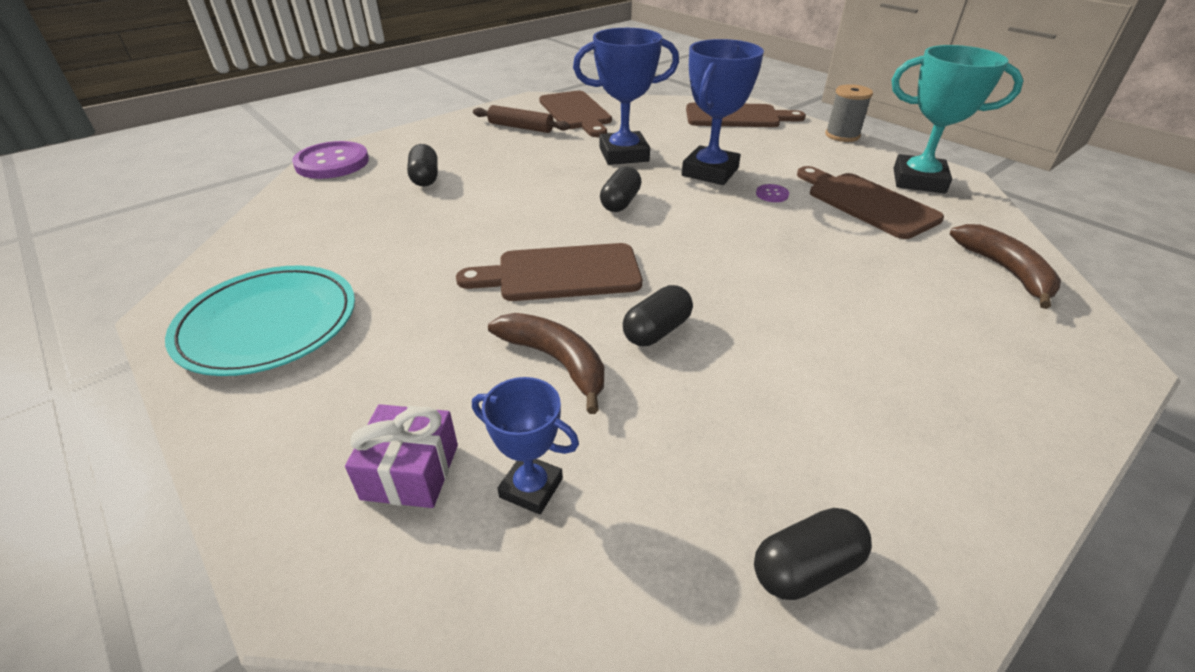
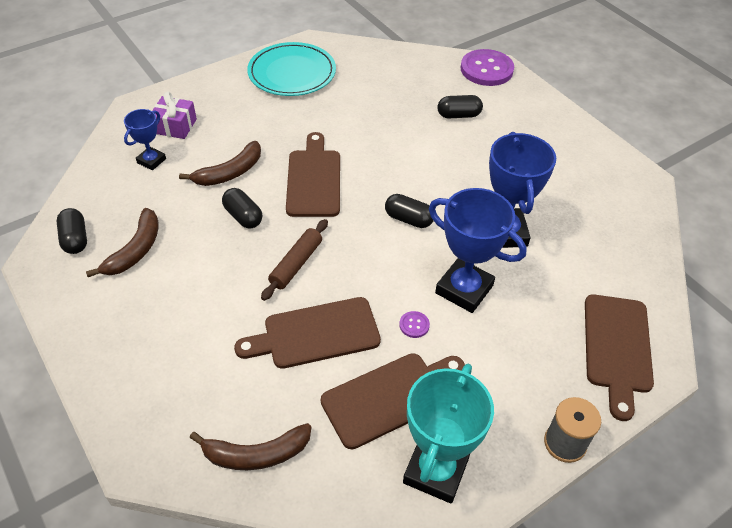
camera: 95 degrees right, 10 degrees up
brown rolling pin [473,105,570,133] -> brown rolling pin moved to [261,219,328,301]
brown cutting board [539,91,612,137] -> brown cutting board moved to [234,297,381,369]
none -> brown banana [86,208,159,277]

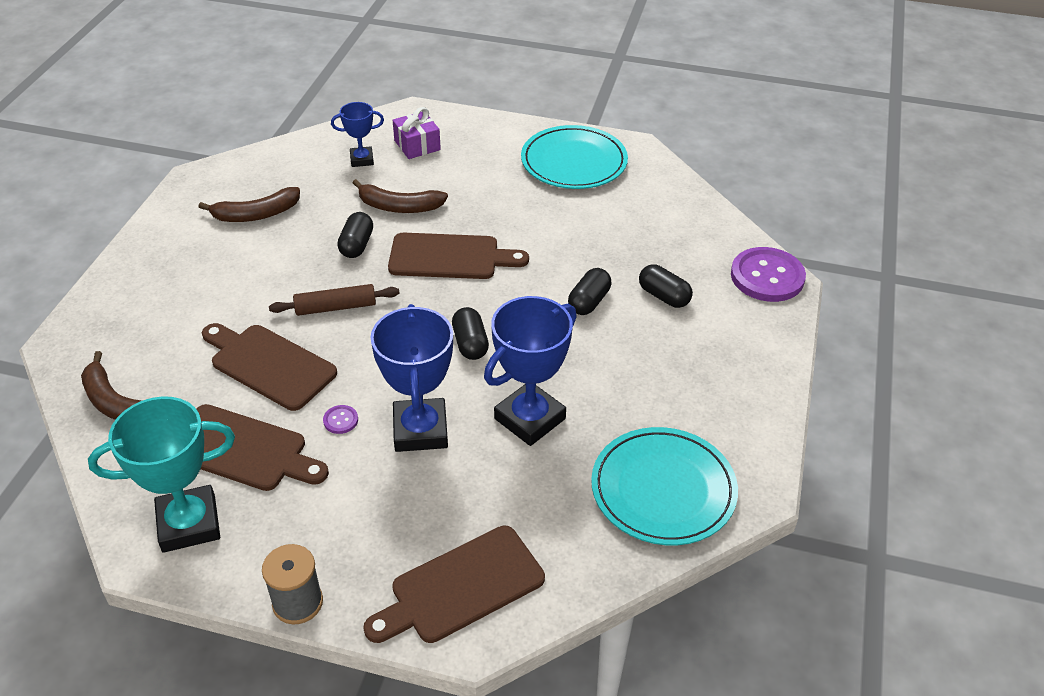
camera: 50 degrees right, 5 degrees down
black capsule [57,208,87,254] -> black capsule moved to [568,268,611,315]
brown cutting board [286,132,340,217] -> brown cutting board turned 45 degrees clockwise [388,233,529,279]
none -> turquoise plate [591,427,738,545]

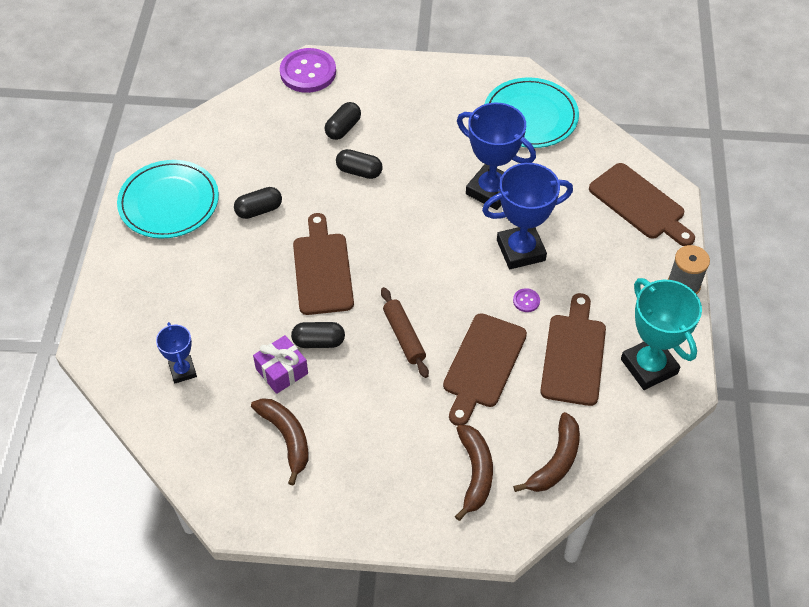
camera: 100 degrees left, 10 degrees up
brown banana [353,179,448,213] -> brown banana moved to [455,425,493,521]
purple gift [393,107,441,159] -> purple gift moved to [253,335,308,394]
black capsule [452,307,489,360] -> black capsule moved to [234,187,282,219]

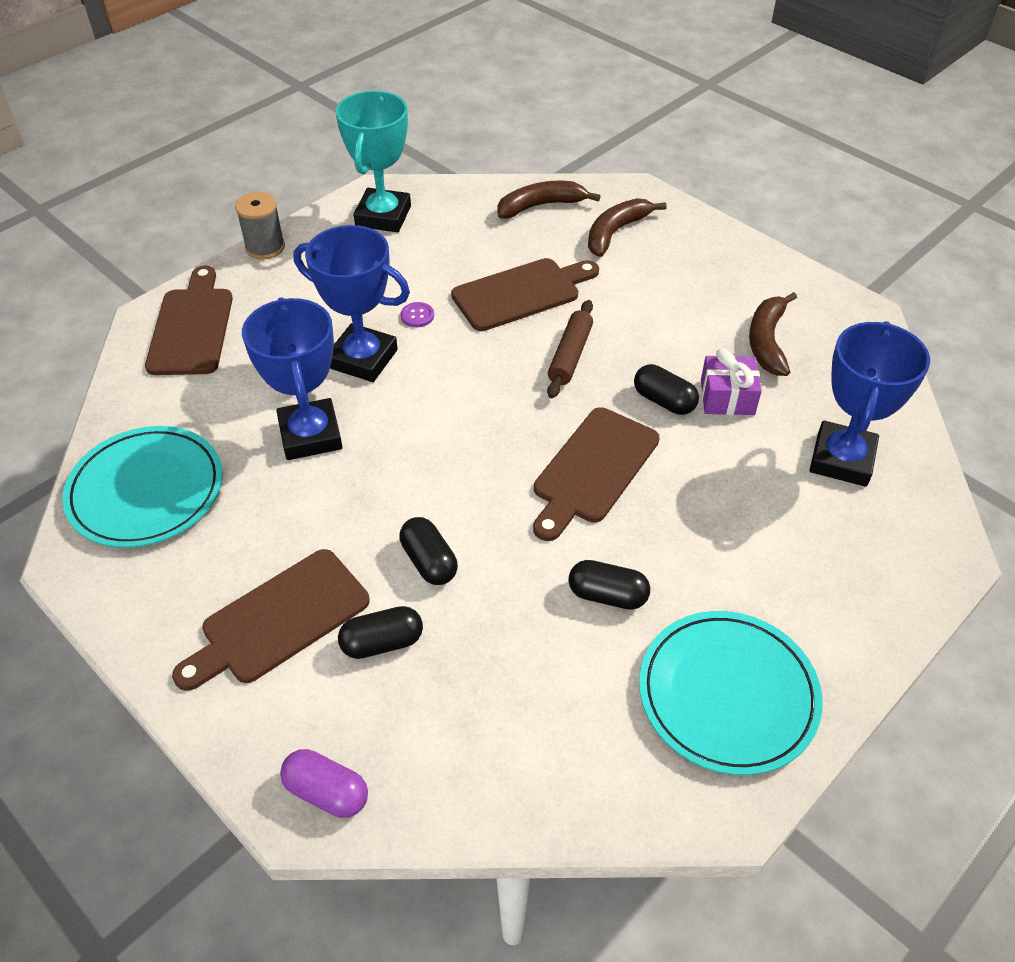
camera: 140 degrees left, 5 degrees down
blue trophy [156,322,197,383] -> blue trophy [810,321,930,487], size x1.81
purple button [280,48,336,93] -> purple capsule [280,749,368,818]
brown cutting board [540,293,606,406] -> brown cutting board moved to [172,549,370,691]

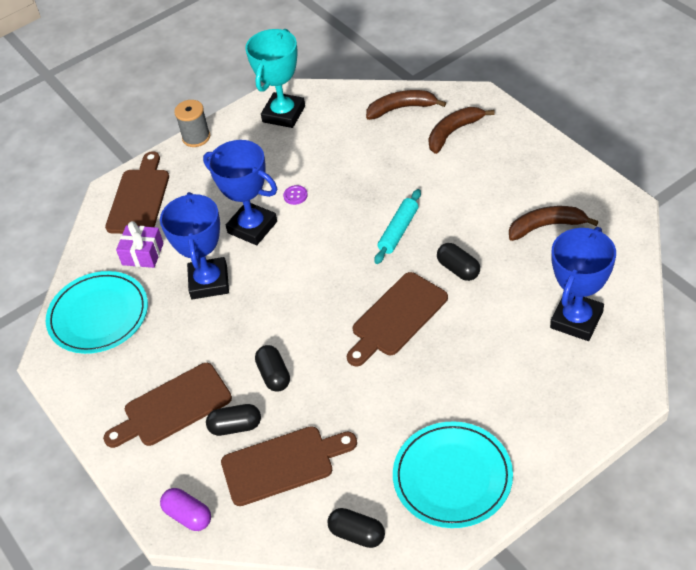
camera: 15 degrees right, 0 degrees up
brown cutting board [451,258,599,331] -> brown cutting board moved to [221,426,357,506]
brown rolling pin [547,300,593,398] -> turquoise rolling pin [374,189,421,264]
black capsule [568,560,650,610] -> black capsule moved to [328,508,385,548]
purple gift [701,348,762,415] -> purple gift moved to [116,221,164,268]
brown banana [749,292,797,376] -> brown banana turned 60 degrees clockwise [509,206,598,241]

